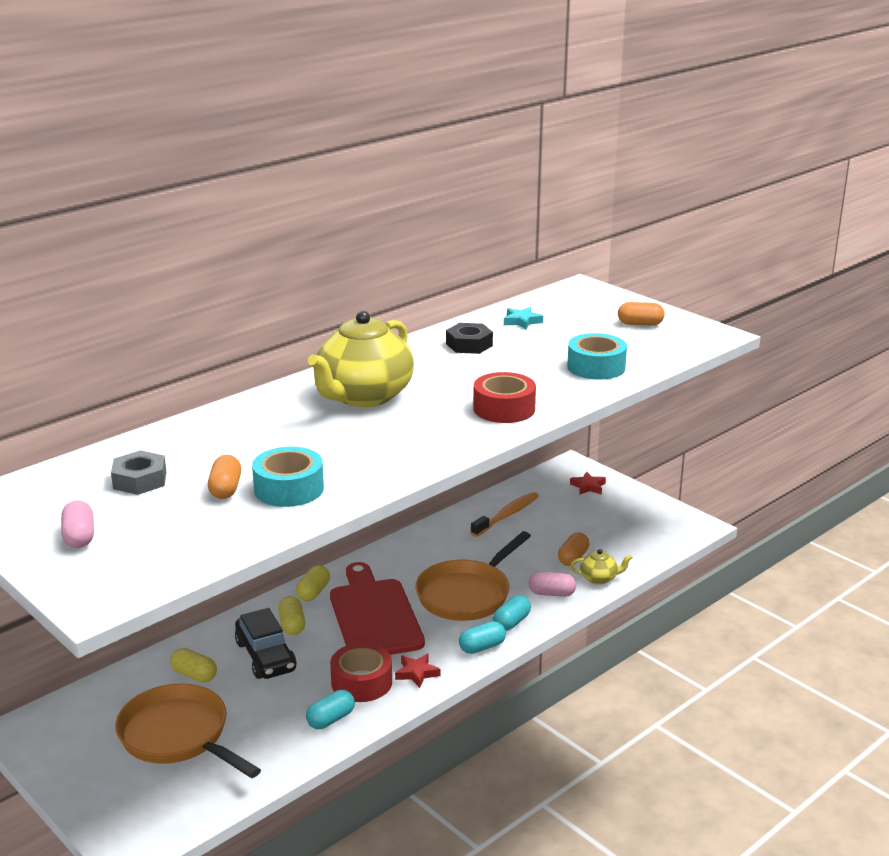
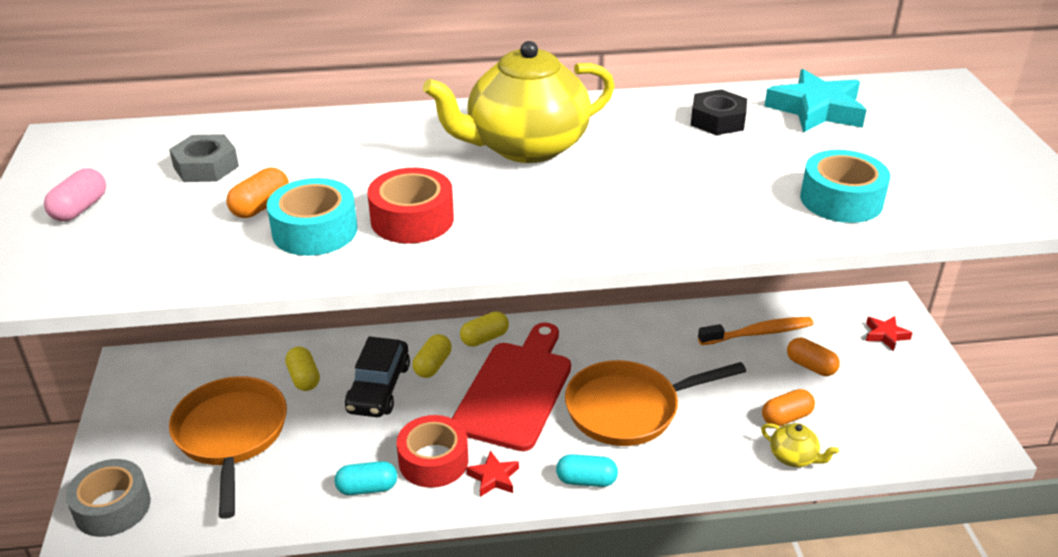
camera: 35 degrees right, 10 degrees up
red tape [473,372,536,423] -> red tape moved to [367,168,454,244]
turquoise capsule [493,595,531,631] -> none
turquoise star [504,307,543,330] -> turquoise star [765,69,866,133], size x1.86
pink capsule [529,572,576,597] -> none
orange capsule [618,302,665,326] -> orange capsule moved to [787,338,840,376]
none -> grey tape [66,459,151,537]

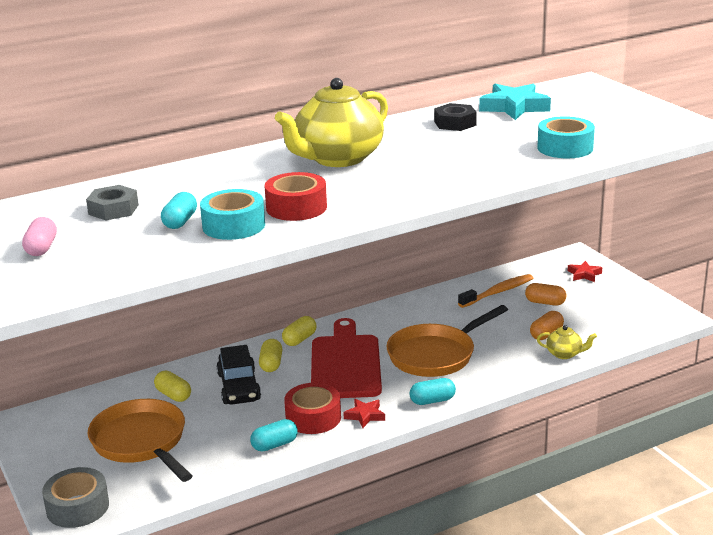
camera: 20 degrees left, 10 degrees down
orange capsule [227,168,289,218] -> turquoise capsule [161,192,197,229]

